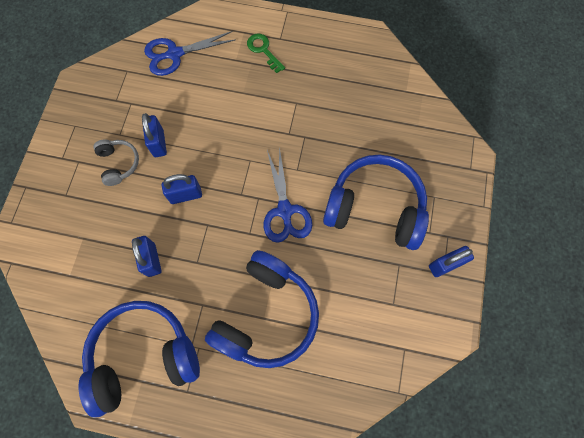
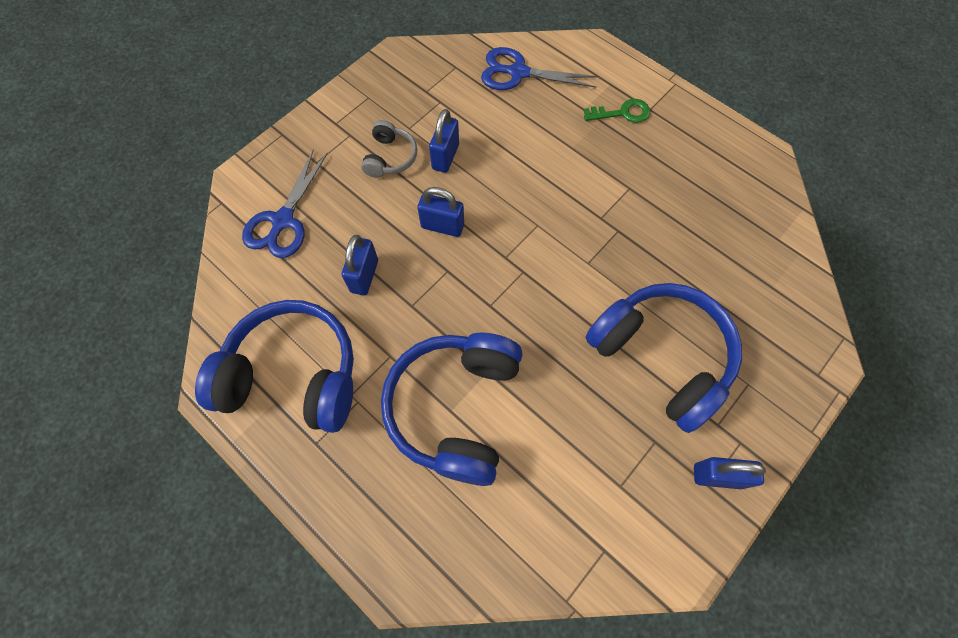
camera: 30 degrees right, 5 degrees down
blue headphones [205,250,319,368] -> blue headphones turned 135 degrees clockwise [381,333,523,486]
green key [247,33,285,73] -> green key turned 90 degrees clockwise [584,99,650,123]
blue scissors [264,147,312,243] -> blue scissors moved to [242,149,328,258]

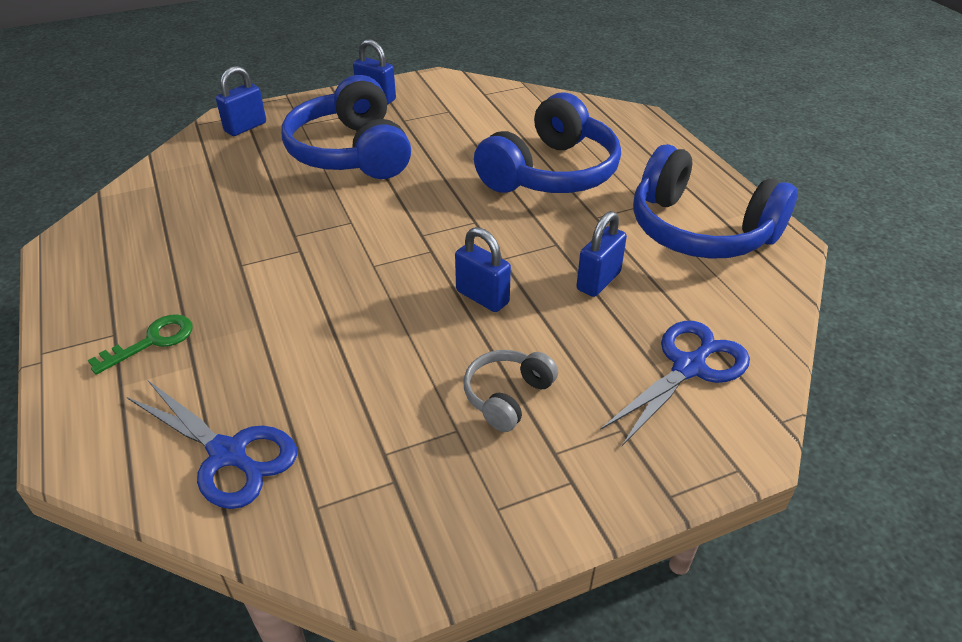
camera: 155 degrees left, 25 degrees down
blue padlock [429,109,459,173] -> blue padlock moved to [216,66,266,136]
green key [584,99,650,123] -> green key turned 120 degrees clockwise [88,314,192,375]

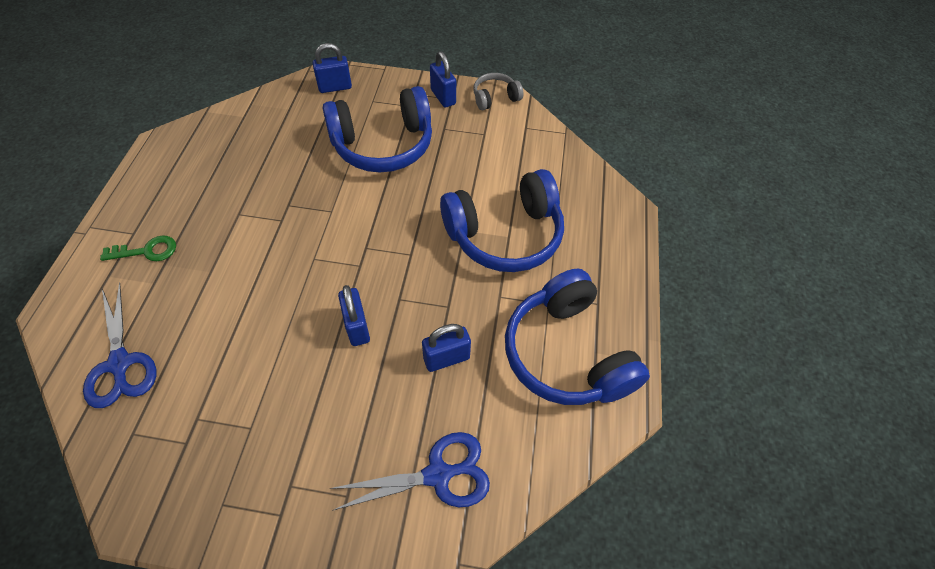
camera: 30 degrees right, 15 degrees up
blue headphones [282,75,411,179] -> blue headphones turned 120 degrees counterclockwise [323,86,432,172]
grey headphones [463,350,558,432] -> grey headphones moved to [474,73,523,110]

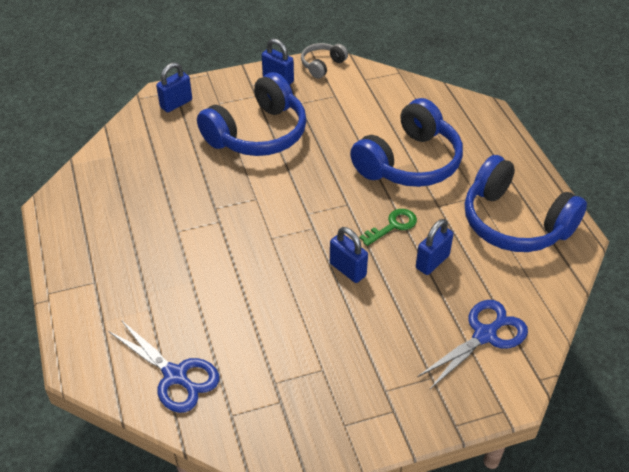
camera: 25 degrees left, 10 degrees down
green key [100,235,176,261] -> green key moved to [360,209,417,246]

